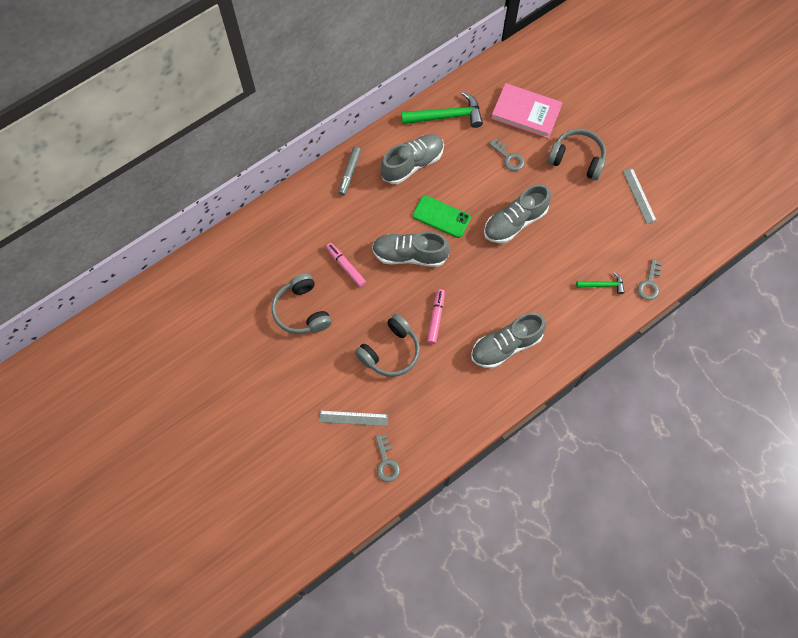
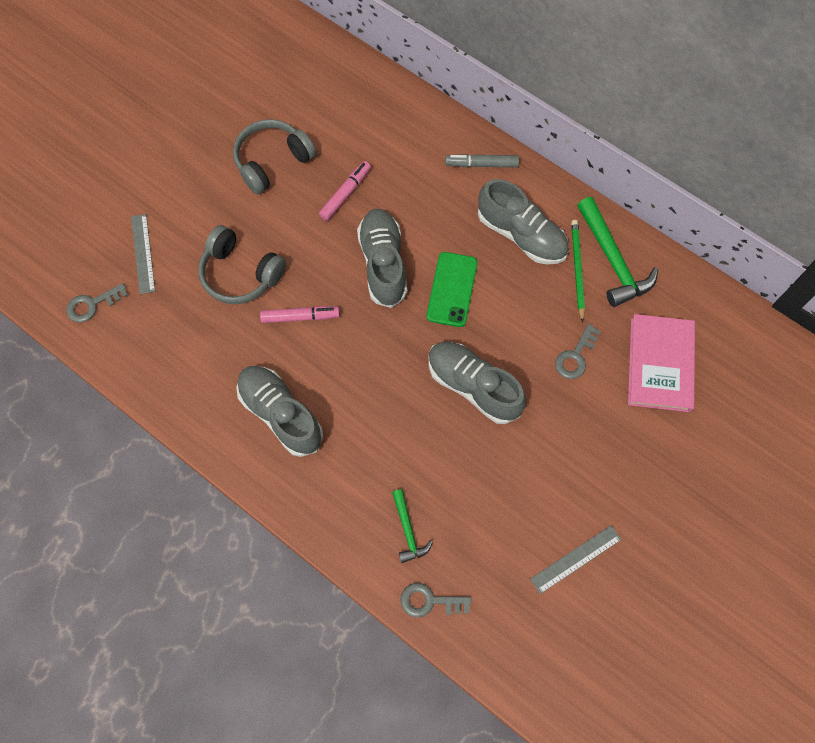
camera: 75 degrees right, 0 degrees up
grey headphones [547,129,606,181] -> none
none -> green pencil [571,220,585,323]

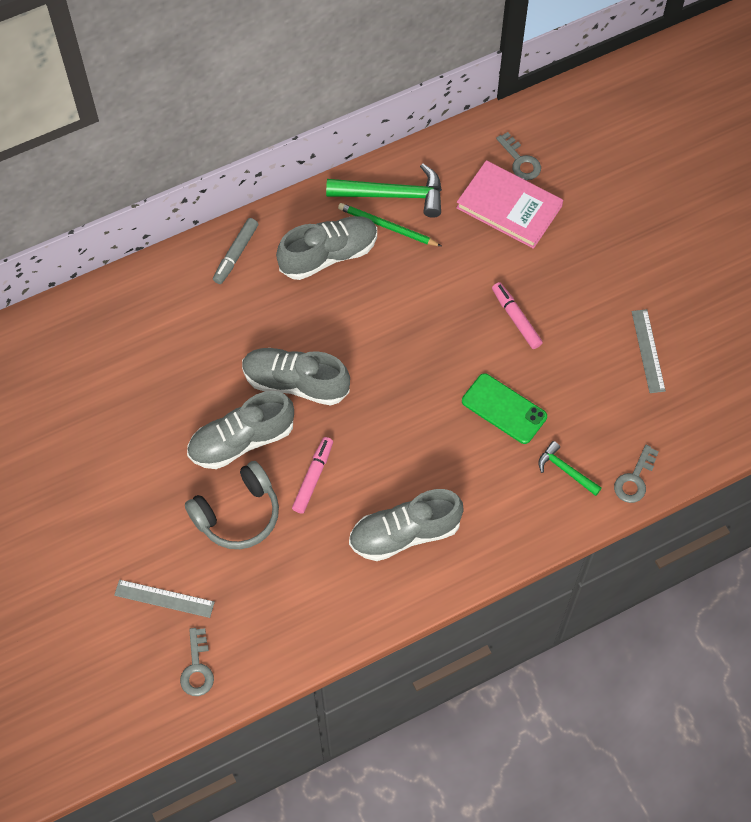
camera: 65 degrees left, 5 degrees down
grey headphones [233,119,316,194] -> none
pink marker [319,161,371,221] -> pink marker moved to [492,282,543,349]
green hammer [392,489,433,563] -> green hammer turned 150 degrees counterclockwise [538,441,602,496]
green phone [427,252,478,327] -> green phone moved to [462,373,547,444]
grey shoe [429,342,526,424] -> grey shoe moved to [187,391,294,469]
grey key [555,324,600,379] -> grey key moved to [496,132,541,180]

